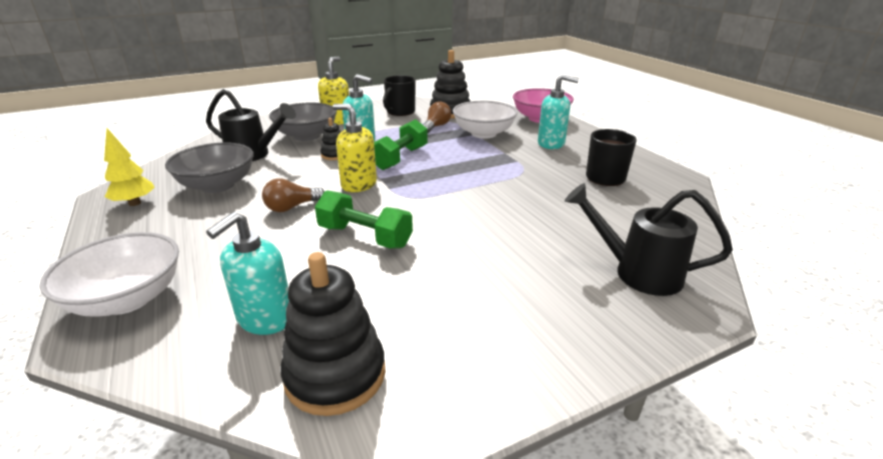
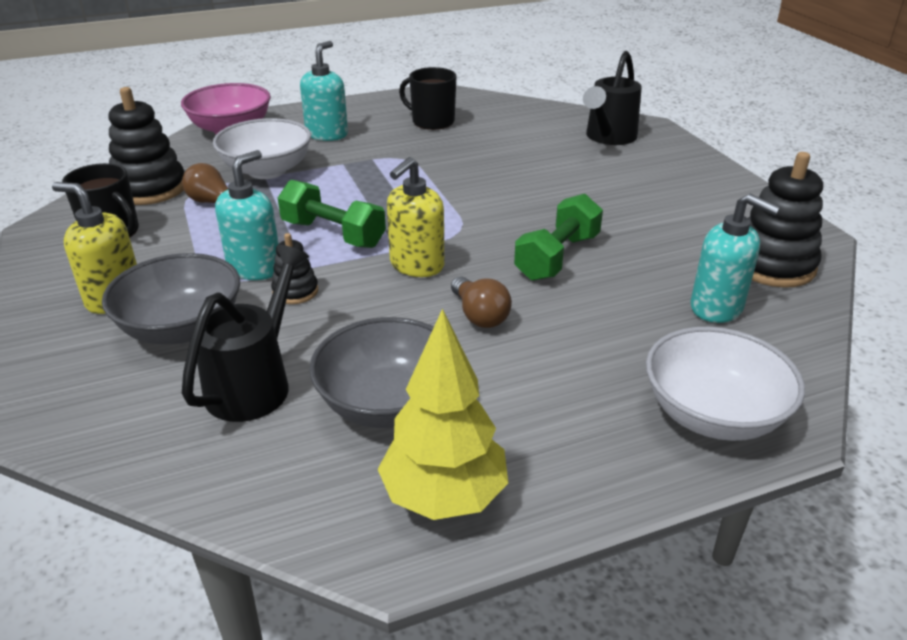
camera: 85 degrees left, 5 degrees up
yellow tree [104,128,155,206] -> yellow tree [378,309,508,520], size x1.51

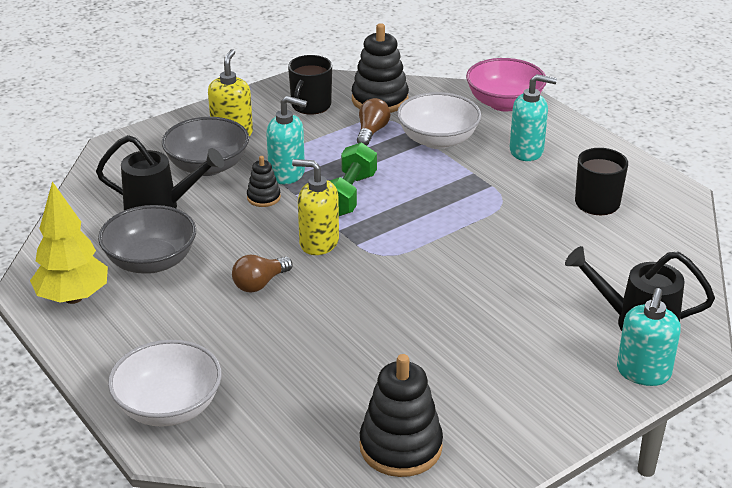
camera: 75 degrees right, 0 degrees up
green dumbbell [514,194,603,281] -> none
turquoise soap dispenser [690,194,780,323] -> turquoise soap dispenser moved to [617,288,681,386]

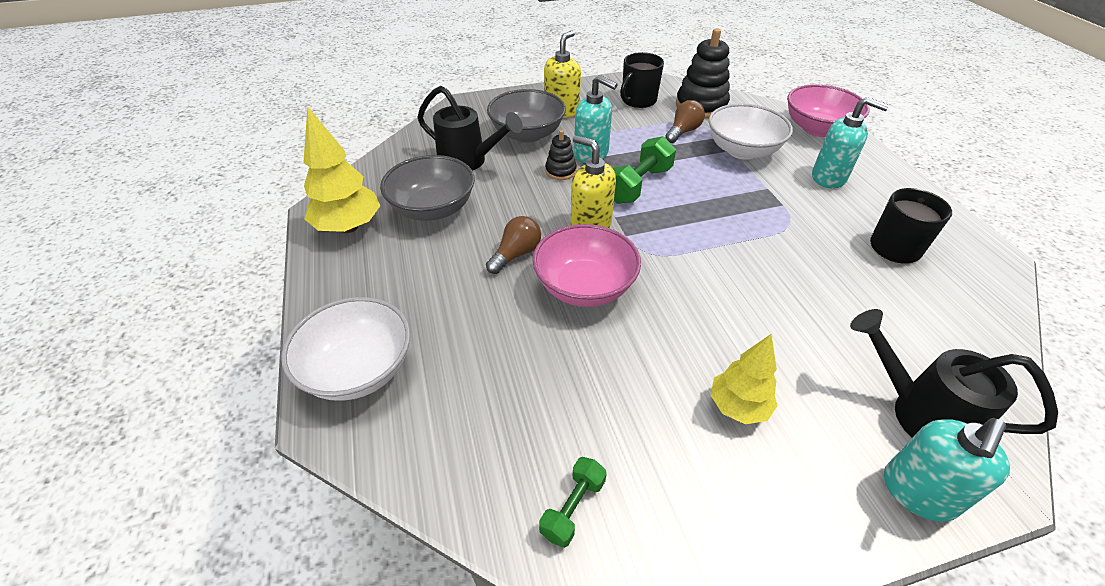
camera: 20 degrees right, 10 degrees up
brown light bulb [232,255,293,293] -> brown light bulb turned 150 degrees clockwise [486,216,541,274]
black stacking toy [360,354,443,477] -> green dumbbell [539,457,607,548]
none -> pink bowl [532,224,641,307]
none -> yellow tree [710,334,778,424]

